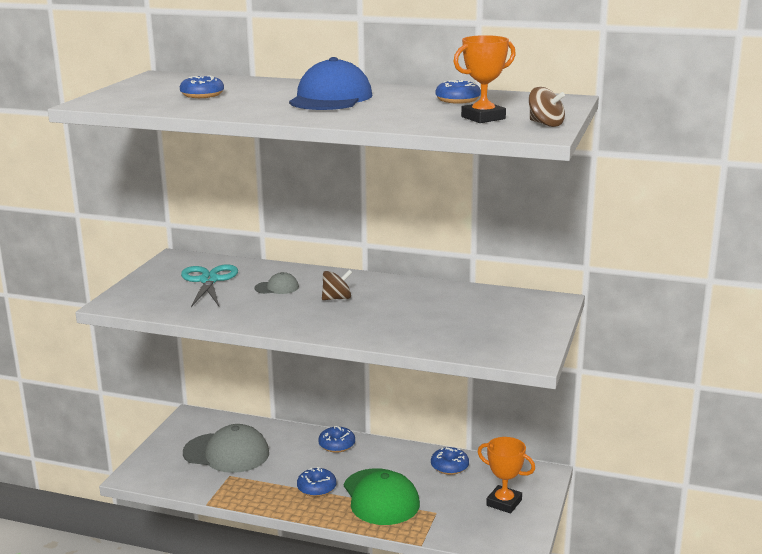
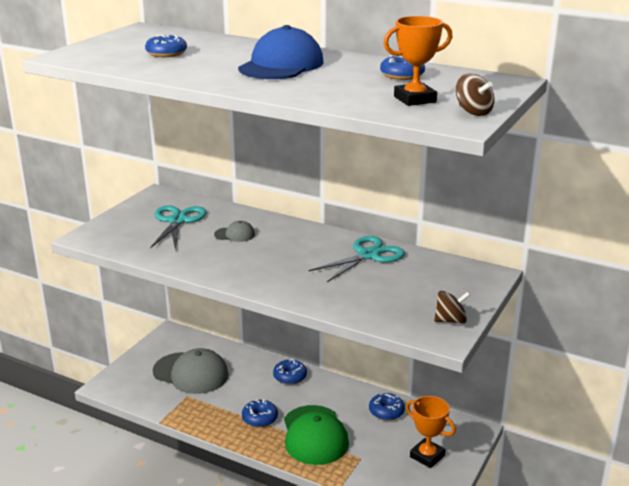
camera: 10 degrees right, 5 degrees up
brown spinning top [322,269,352,300] -> brown spinning top moved to [434,291,470,324]
none -> turquoise scissors [309,236,405,282]

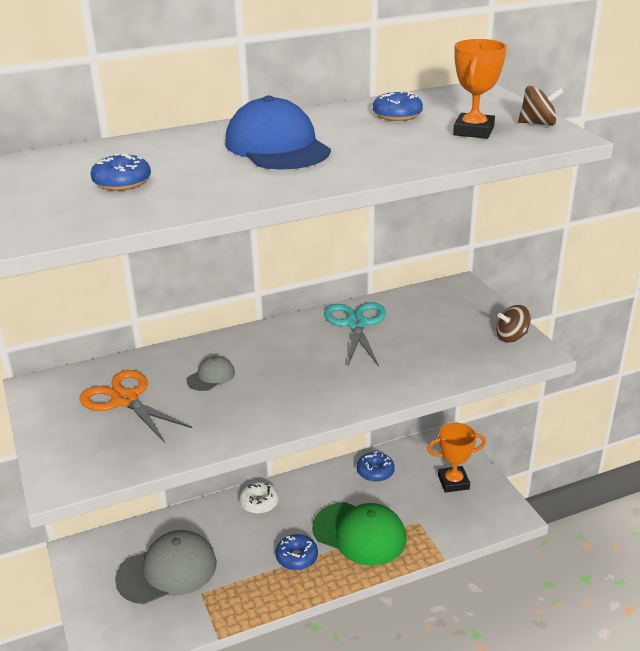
camera: 50 degrees left, 5 degrees up
turquoise scissors [150,205,207,250] -> orange scissors [79,370,192,443]
blue donut [273,359,307,385] -> white donut [239,482,279,514]
brown spinning top [434,291,470,324] -> brown spinning top turned 135 degrees counterclockwise [496,305,531,343]

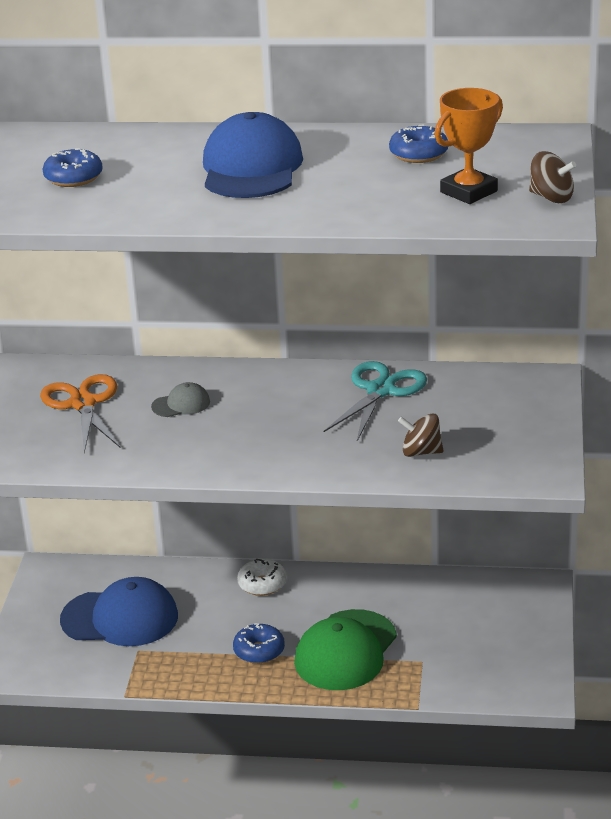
camera: 30 degrees right, 0 degrees up
grey cap [115,530,217,604] -> blue cap [60,577,178,646]
green cap [312,502,406,566] -> green cap turned 60 degrees clockwise [294,609,397,690]
blue donut [357,452,395,482] -> none
orange trophy [427,423,486,493] -> none
brown spinning top [496,305,531,343] -> brown spinning top moved to [398,413,444,457]

